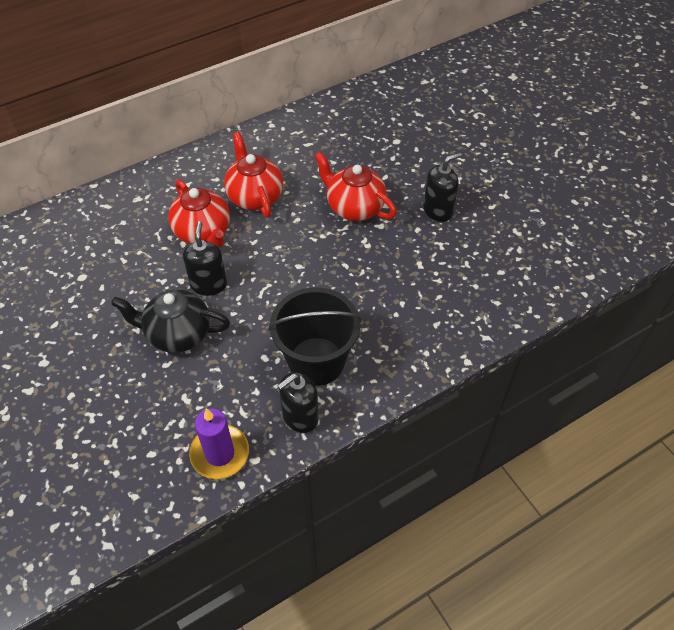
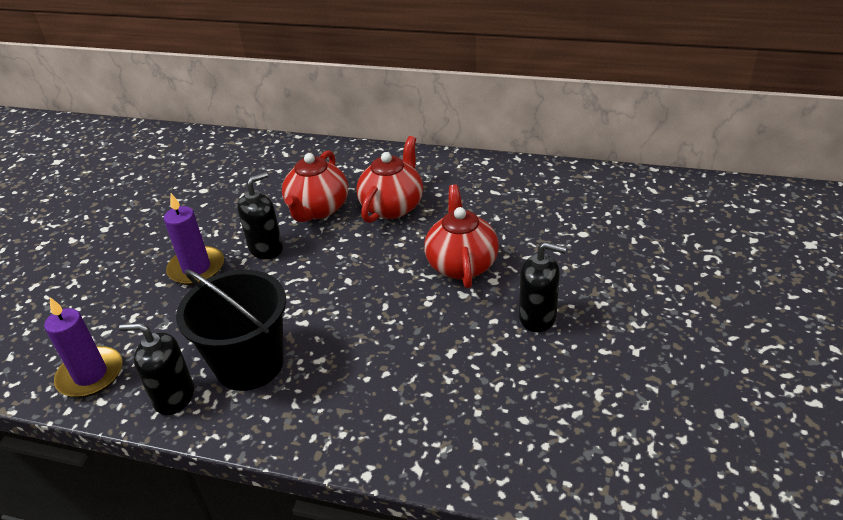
camera: 50 degrees right, 15 degrees down
black teapot [111,289,230,353] -> purple candle [164,193,224,285]

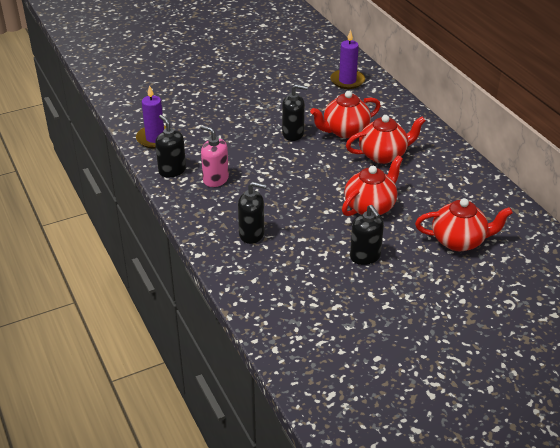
camera: 45 degrees right, 0 degrees up
purple candle [164,193,224,285] -> purple candle moved to [330,30,365,89]
black bucket [176,269,286,391] -> pink soap dispenser [200,125,229,187]
none -> black soap dispenser [238,182,267,244]
none -> red teapot [415,198,513,251]

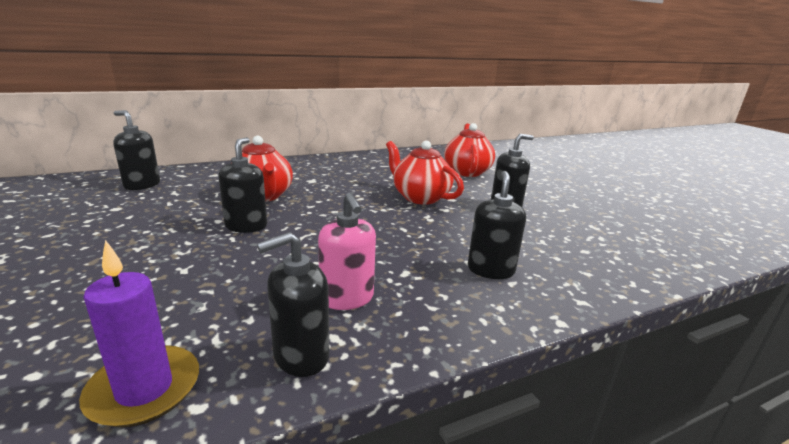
camera: 90 degrees left, 15 degrees down
pink soap dispenser [200,125,229,187] -> pink soap dispenser turned 60 degrees counterclockwise [318,193,376,310]
purple candle [330,30,365,89] -> black soap dispenser [113,110,160,190]
red teapot [346,115,426,164] -> none

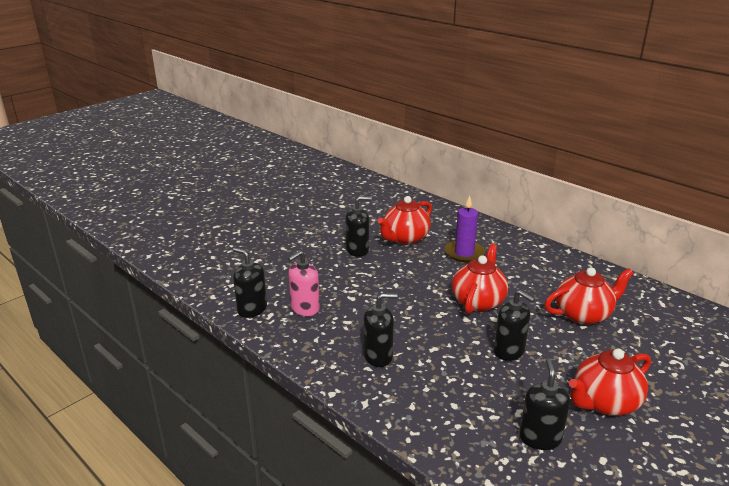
camera: 70 degrees right, 5 degrees up
purple candle [79,240,199,427] -> purple candle moved to [445,196,485,263]
black soap dispenser [113,110,160,190] -> black soap dispenser moved to [519,359,570,450]
none -> red teapot [569,348,651,416]

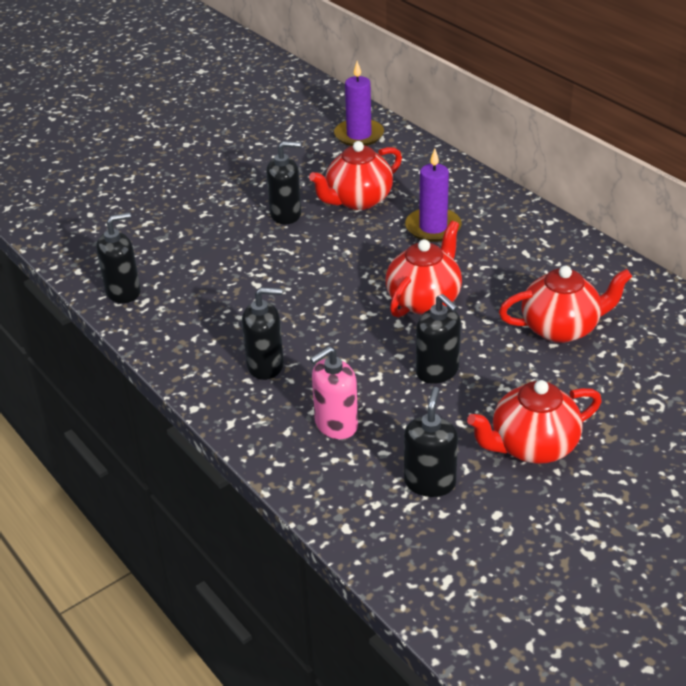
camera: 10 degrees right, 10 degrees up
black soap dispenser [233,247,267,318] -> black soap dispenser turned 105 degrees clockwise [96,213,141,303]
pink soap dispenser [288,250,320,316] -> pink soap dispenser moved to [310,346,358,439]
none -> purple candle [334,61,384,146]

